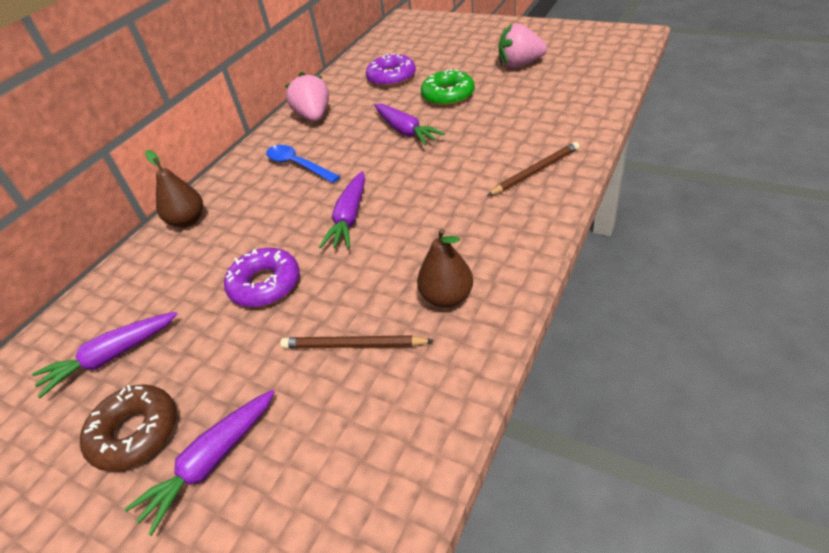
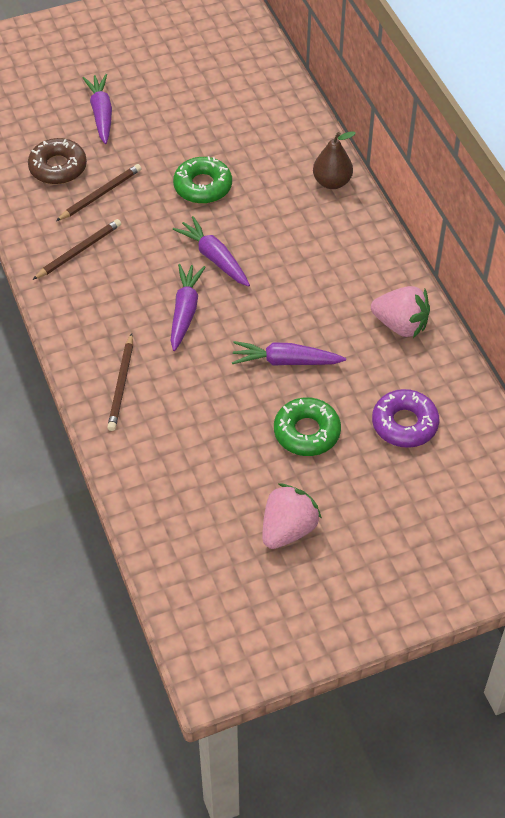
camera: 125 degrees right, 10 degrees up
purple carrot [32,312,178,398] -> purple carrot moved to [170,264,206,351]
brown donut [80,384,177,471] -> brown donut moved to [28,138,87,184]
purple donut [224,248,300,307] -> green donut [173,156,232,204]
blue spoon [266,145,340,183] -> none
brown pear [417,229,473,308] -> brown pencil [32,219,121,280]

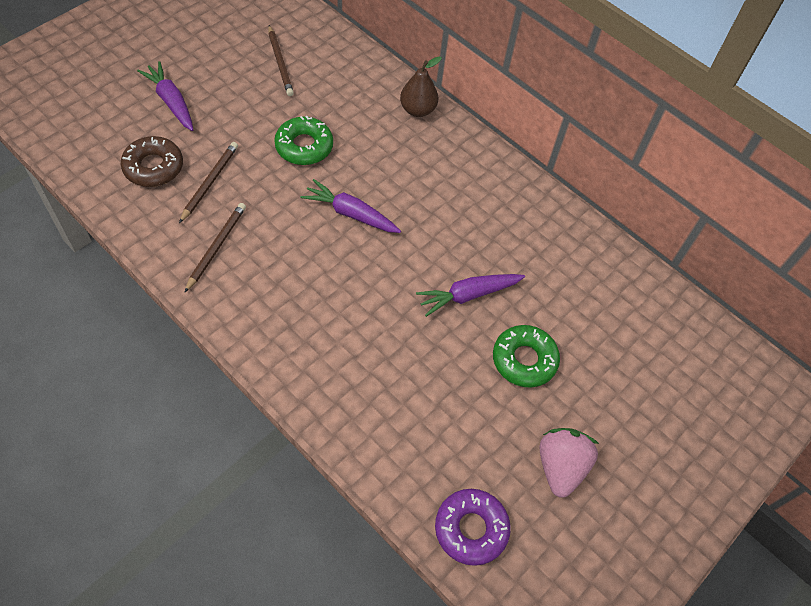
camera: 30 degrees left, 5 degrees up
brown pencil [107,333,133,431] -> brown pencil moved to [268,25,294,96]
purple carrot [170,264,206,351] -> none
pink strawberry [371,286,430,338] -> none
purple donut [372,389,439,448] -> purple donut moved to [435,489,511,566]

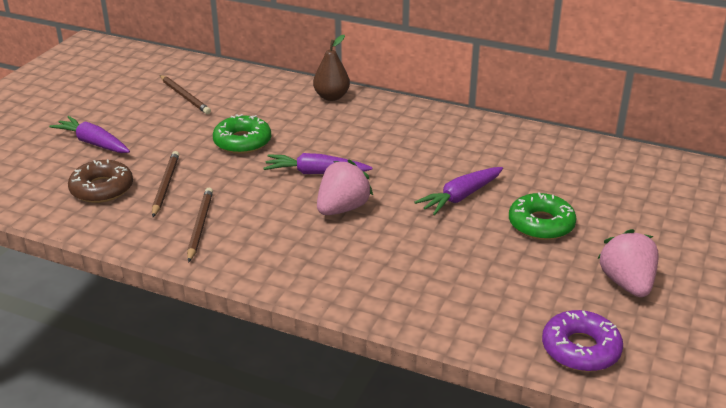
camera: 15 degrees left, 25 degrees down
none -> pink strawberry [317,159,373,215]

